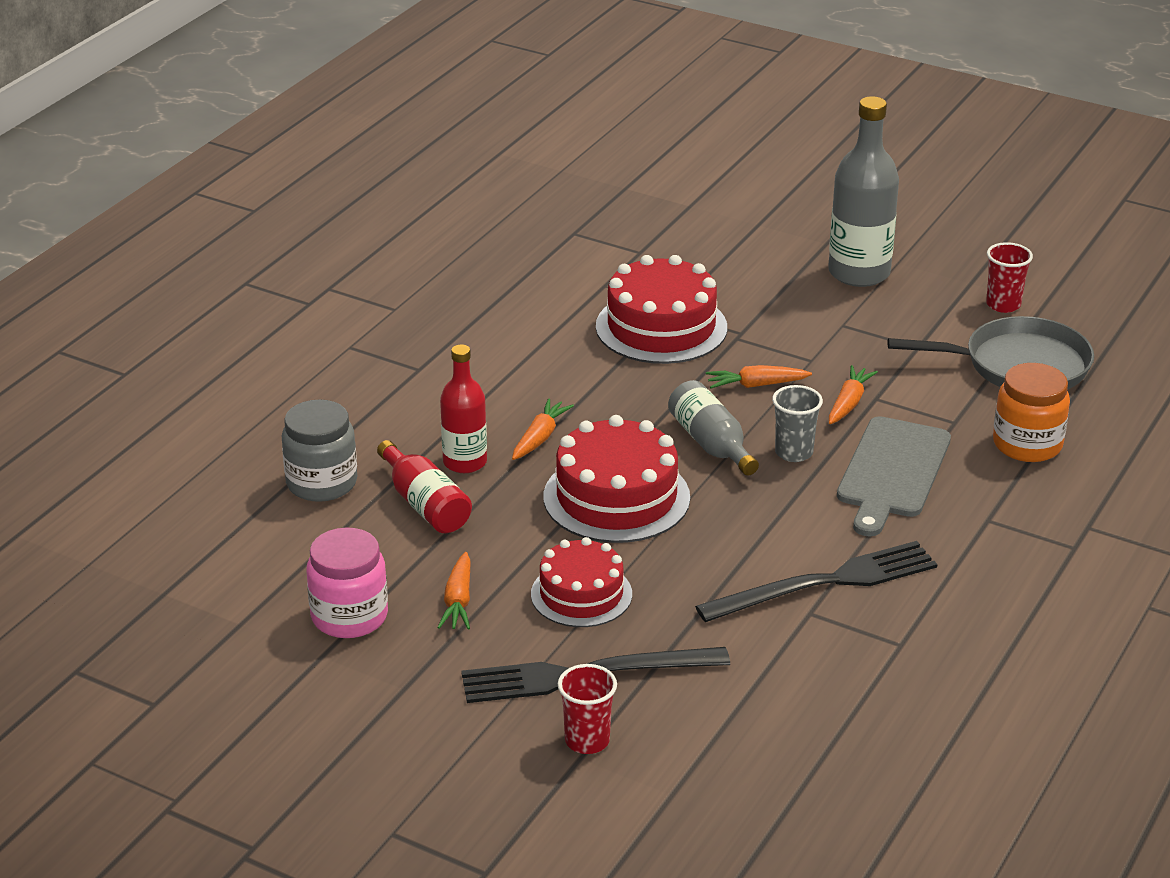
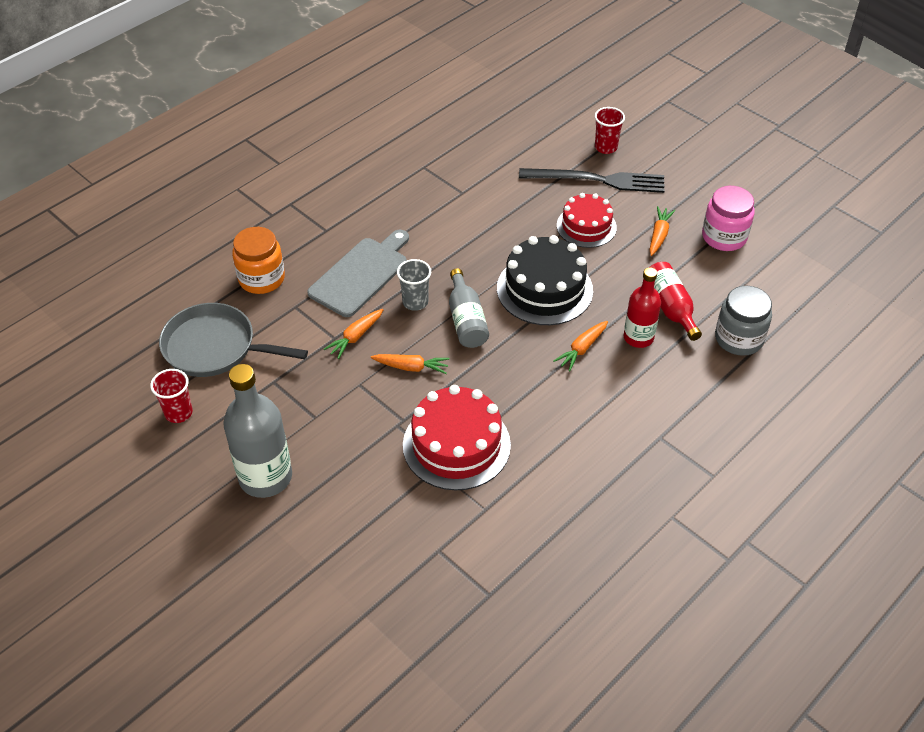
camera: 165 degrees left, 15 degrees up
red cake [543,415,690,543] -> black cake [497,235,593,325]
black fork [695,541,937,622] -> none

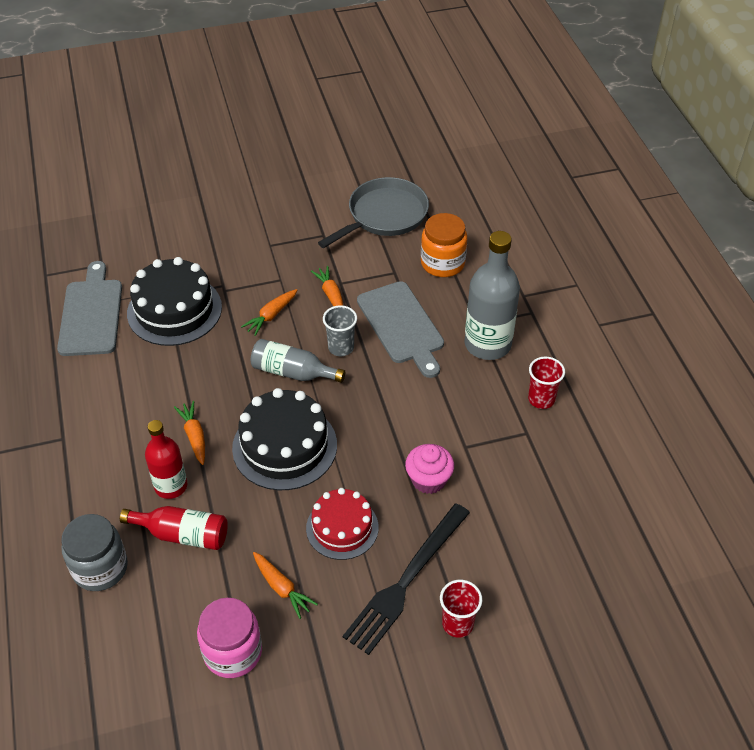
camera: 120 degrees right, 0 degrees up
red cup [150,369,193,423] -> red cup moved to [528,357,565,409]
grey bottle [223,364,292,498] -> grey bottle moved to [464,231,520,360]
red cake [403,385,511,491] -> black cake [127,257,222,346]
none -> grey cutting board [57,261,122,356]
none -> pink cupcake [405,444,454,494]

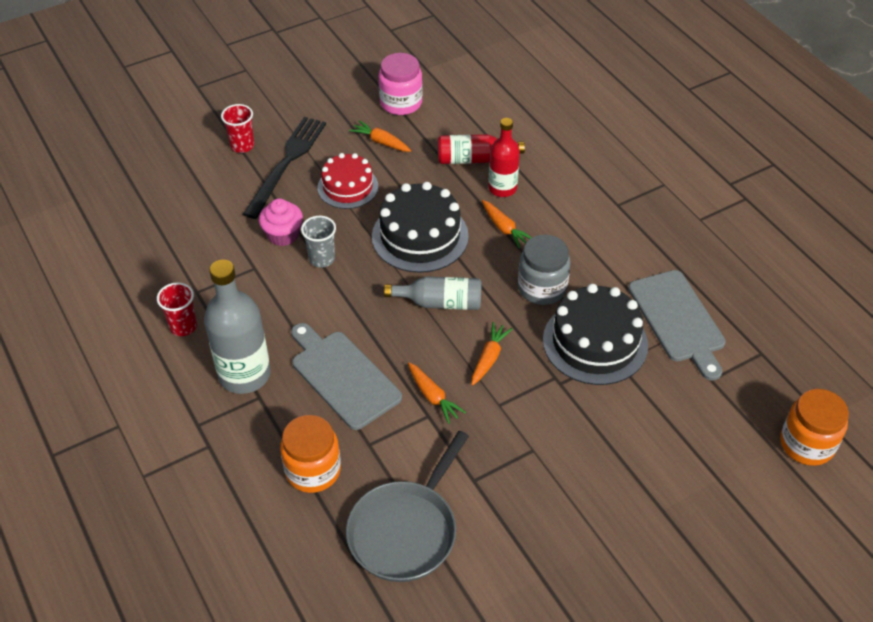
camera: 165 degrees right, 0 degrees up
grey jar [61,514,128,591] -> grey jar moved to [518,235,571,305]
grey cup [323,305,357,356] -> grey cup moved to [301,216,336,268]
none -> orange jar [780,389,849,466]

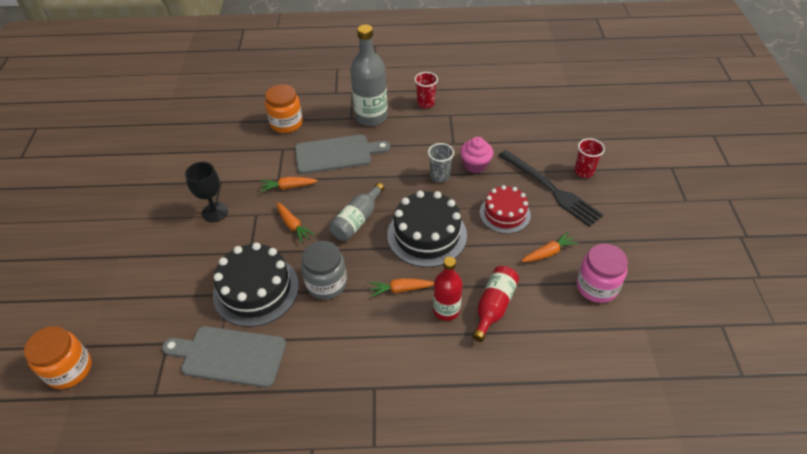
camera: 120 degrees right, 0 degrees up
grey pan [346,431,469,582] -> none
none -> black goblet [185,162,228,222]

